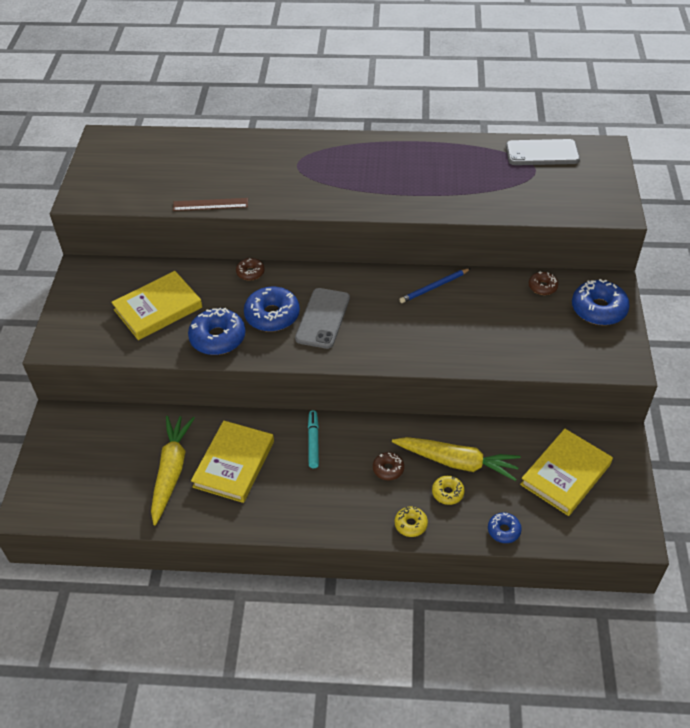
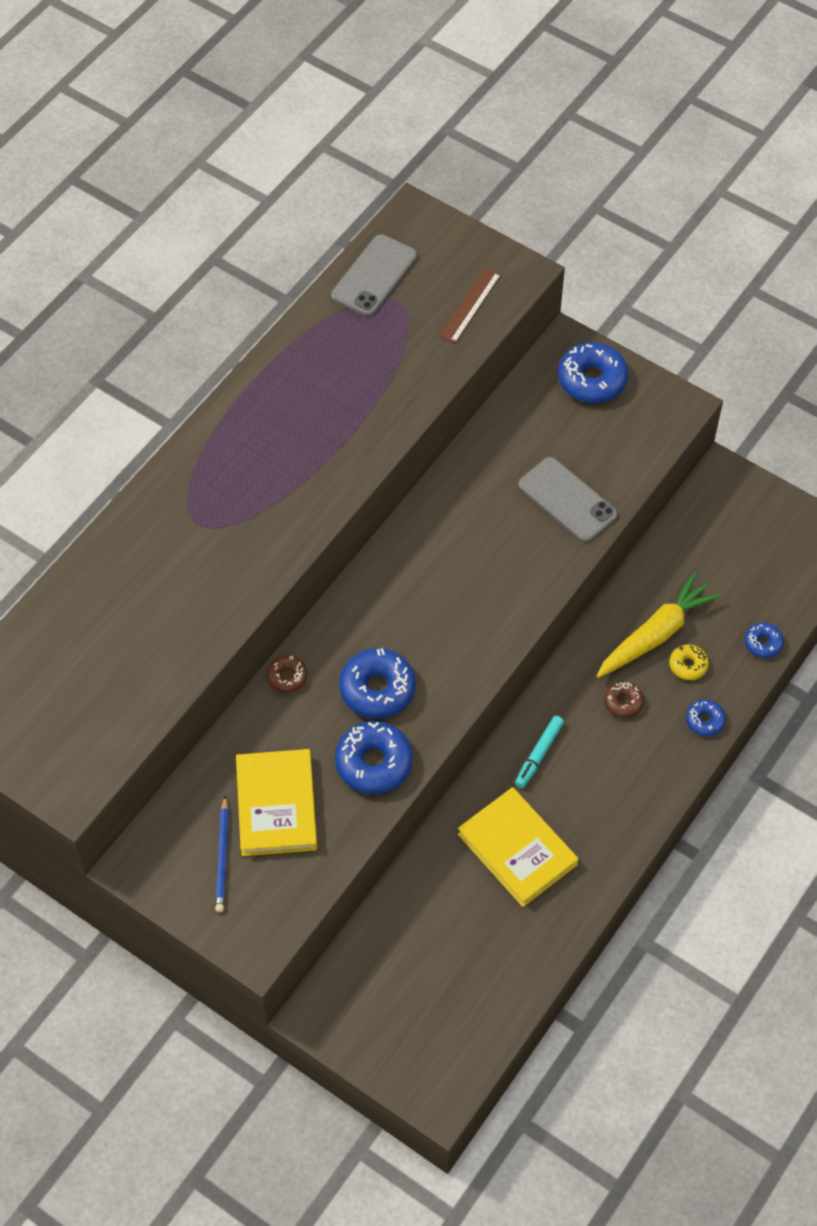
camera: 60 degrees left, 10 degrees up
yellow carrot [151,416,195,525] -> none
brown ruler [173,198,248,211] -> brown ruler moved to [439,268,501,343]
grey phone [295,288,350,349] -> grey phone moved to [518,457,617,542]
turquoise marker [308,410,319,468] -> turquoise marker turned 90 degrees counterclockwise [515,715,564,788]
yellow donut [395,507,428,537] -> blue donut [686,699,726,736]
blue pencil [399,268,471,303] -> blue pencil moved to [215,795,229,912]
yellow book [520,429,613,516] -> none
brown donut [529,271,558,295] -> none

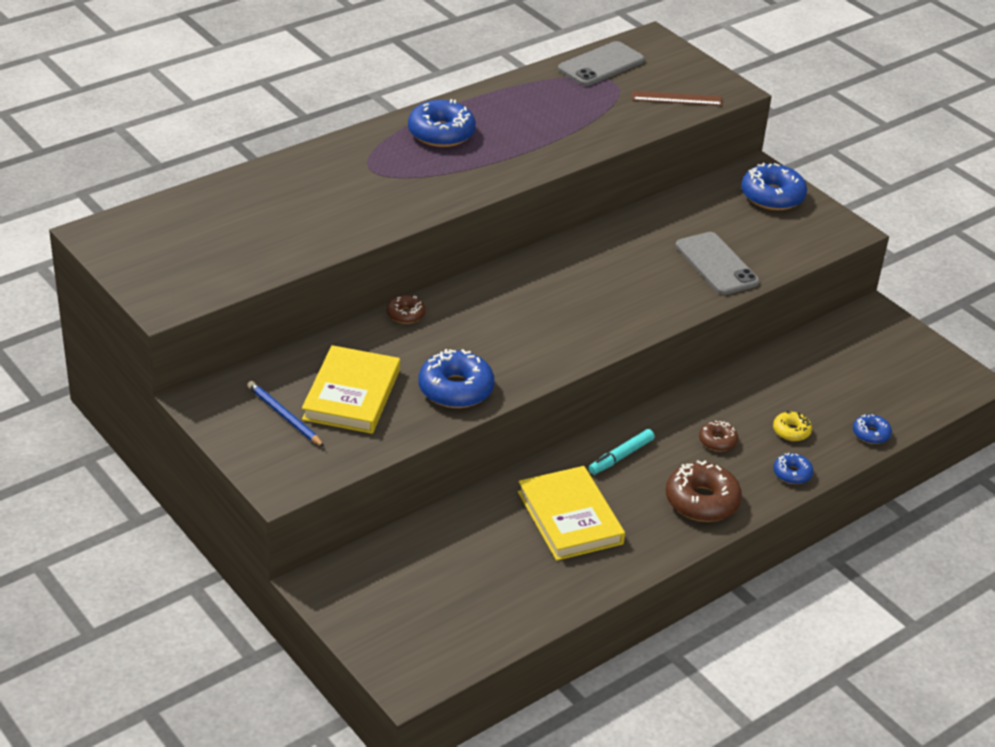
camera: 15 degrees right, 20 degrees down
blue pencil [215,795,229,912] -> blue pencil turned 120 degrees clockwise [247,381,324,447]
blue donut [339,648,416,719] -> blue donut moved to [408,99,476,147]
brown ruler [439,268,501,343] -> brown ruler turned 45 degrees clockwise [632,91,722,106]
yellow carrot [597,572,721,678] -> none
none -> brown donut [666,460,742,522]

